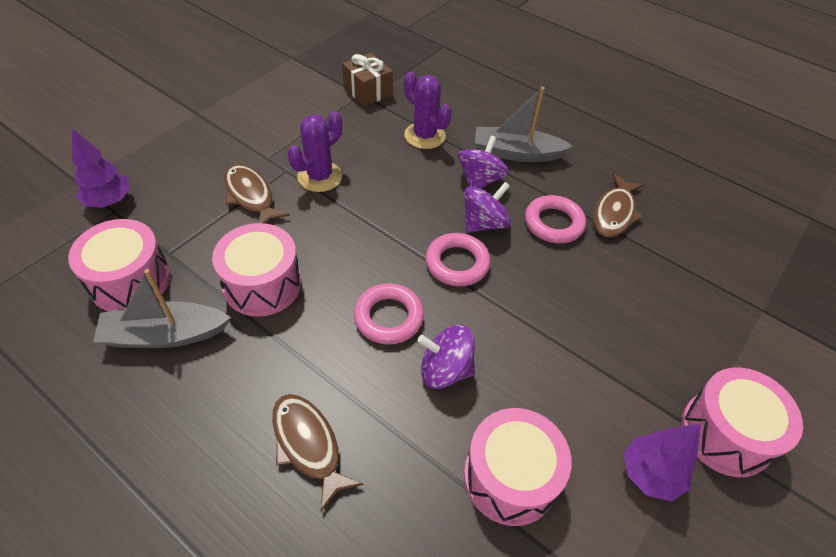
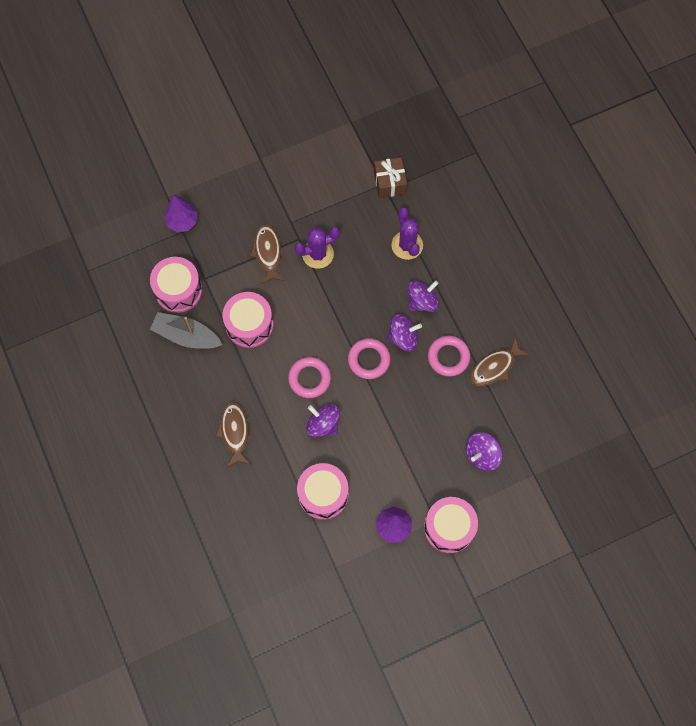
camera: 30 degrees right, 20 degrees up
grey boat [475,87,573,162] -> none
none -> purple spinning top [466,432,502,471]

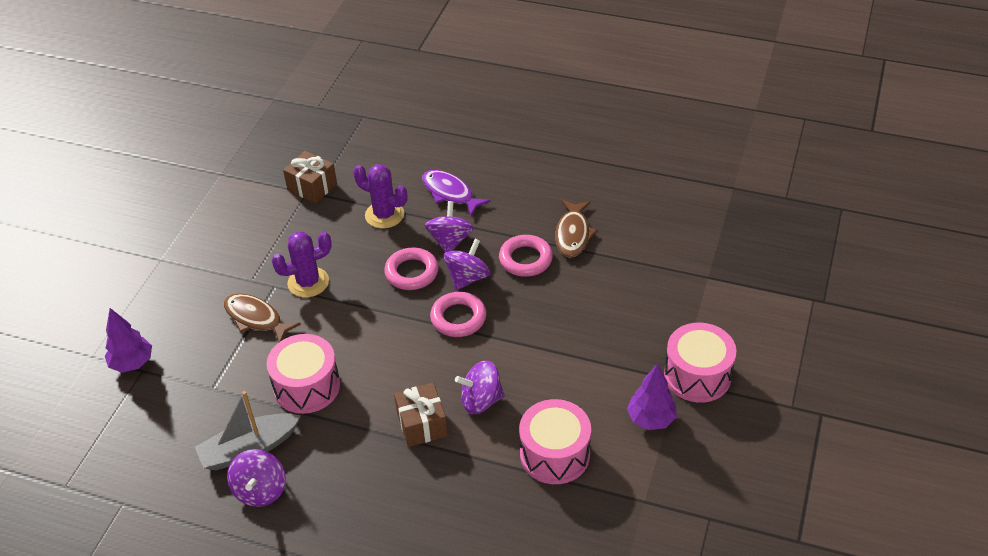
camera: 45 degrees left, 25 degrees down
pink drum [150,257,202,313] -> none
brown fish [215,401,250,468] -> none
pink ring [288,357,331,398] -> pink ring moved to [384,248,438,290]
purple cactus [294,227,340,269] -> purple cactus turned 45 degrees clockwise [272,232,332,298]
purple spinning top [466,432,502,471] -> purple spinning top moved to [227,449,286,507]
none -> brown gift [394,383,448,447]
none -> purple fish [422,170,491,216]

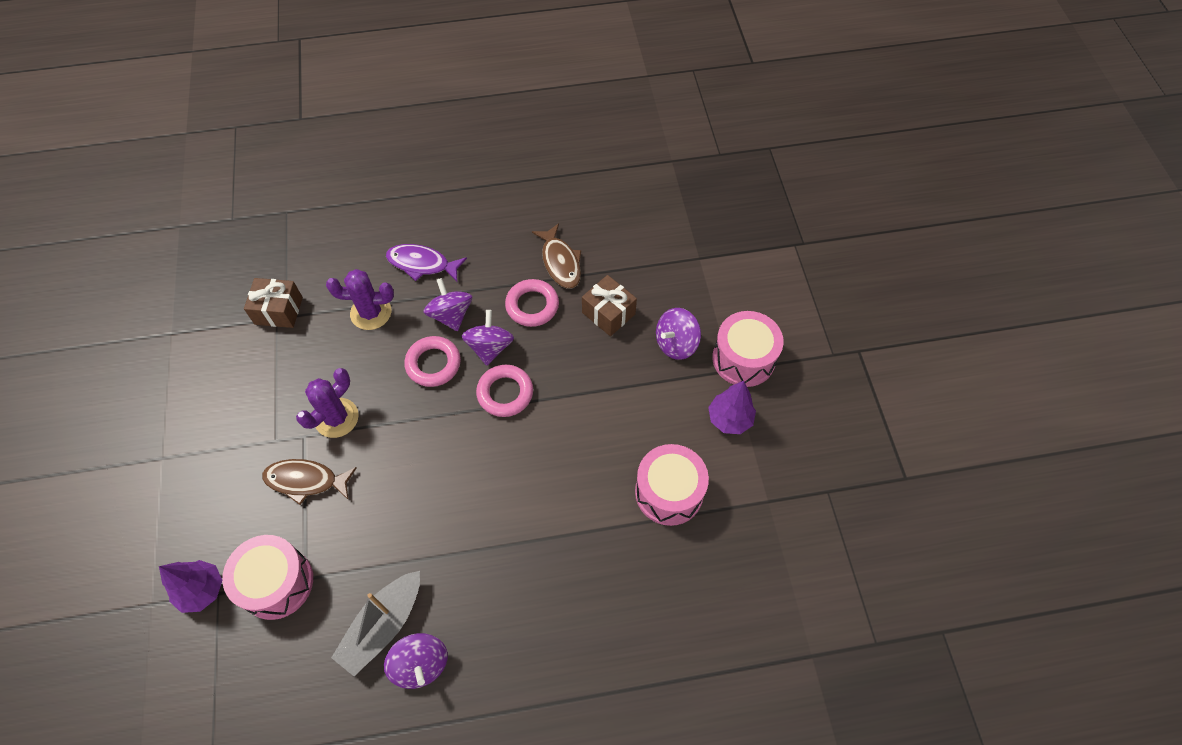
camera: 30 degrees left, 15 degrees up
pink drum [267,334,340,414] -> pink drum moved to [222,535,313,620]
brown gift [394,383,448,447] -> brown gift moved to [582,275,637,336]
purple spinning top [455,360,505,414] -> purple spinning top moved to [656,308,701,360]

